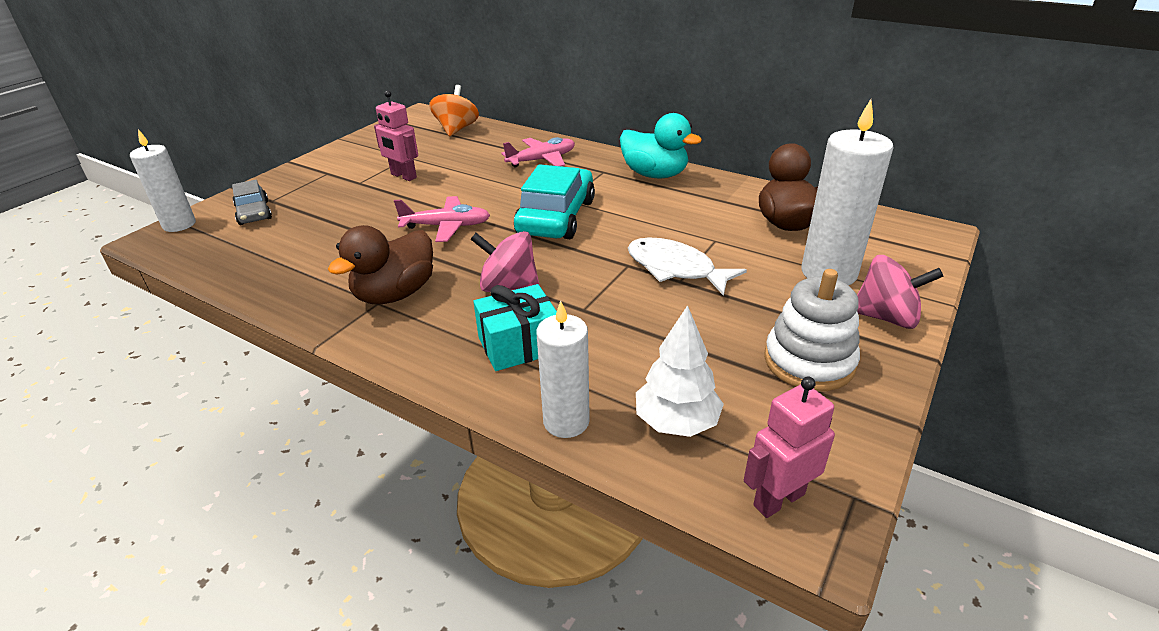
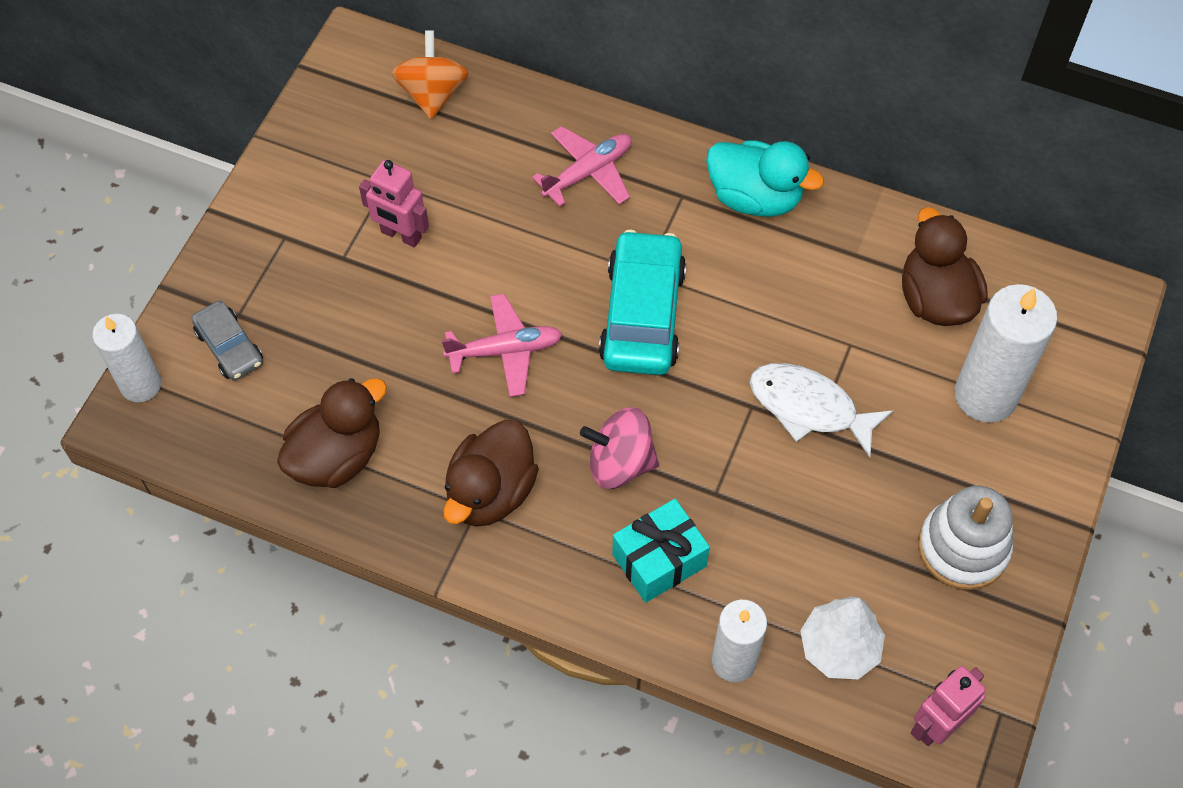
camera: 10 degrees left, 25 degrees up
pink spinning top [857,255,944,329] -> none
none -> brown duck [277,378,387,488]

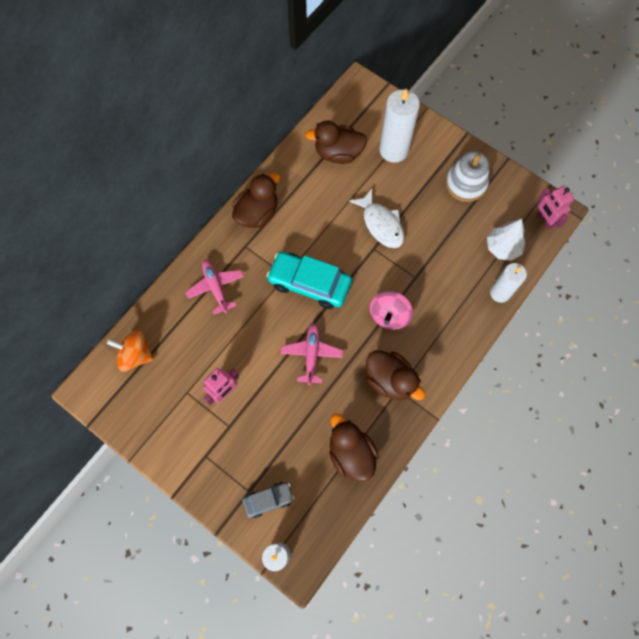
camera: 75 degrees left, 10 degrees up
turquoise gift [612,499,710,603] -> none
turquoise duck [706,140,824,217] -> brown duck [232,173,280,228]
white fish [750,363,893,458] -> white fish turned 75 degrees counterclockwise [349,188,404,248]

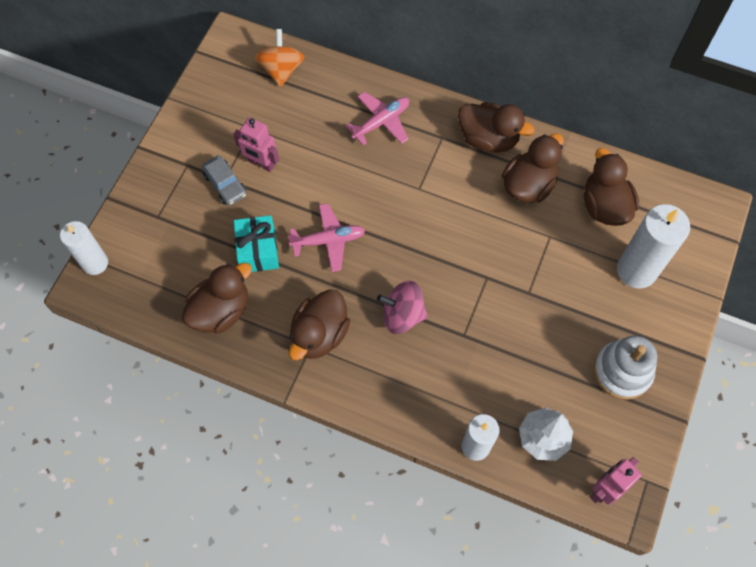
camera: 75 degrees right, 5 degrees down
grey car [242,482,295,518] -> grey car moved to [201,155,247,206]
turquoise car [267,252,352,309] -> none
white fish [349,188,404,248] -> none
none -> turquoise gift [234,215,279,272]
none -> brown duck [502,133,564,203]

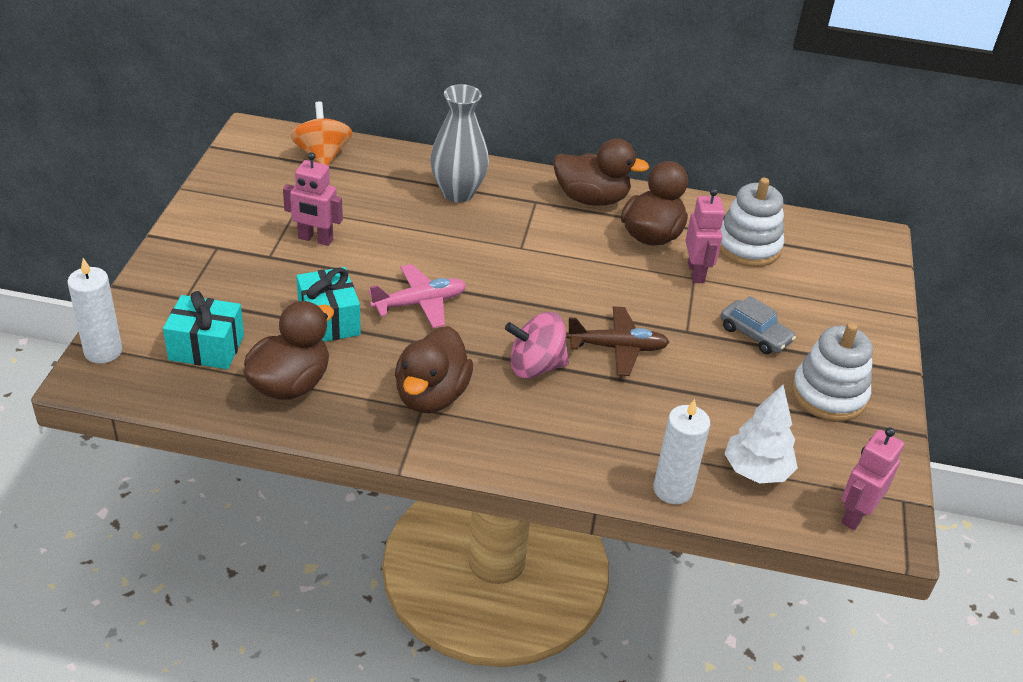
camera: 15 degrees left, 25 degrees down
grey car [201,155,247,206] -> grey car moved to [721,296,796,354]
pink plane [346,92,409,145] -> grey vase [430,84,489,203]
brown duck [584,148,639,226] -> white stacking toy [719,178,784,267]
white candle [617,204,690,289] -> none
none -> turquoise gift [163,291,244,369]
none -> brown plane [566,306,669,376]
none -> pink robot [685,188,725,283]

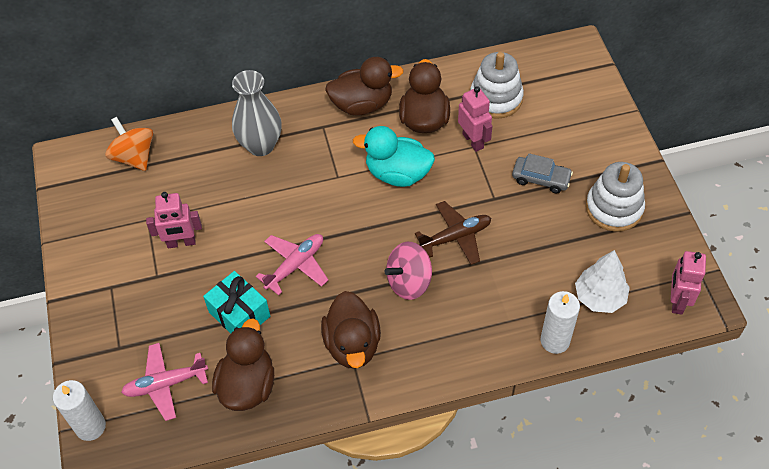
camera: 20 degrees left, 15 degrees up
turquoise gift [163,291,244,369] -> pink plane [121,343,208,421]
none -> turquoise duck [353,126,435,187]

